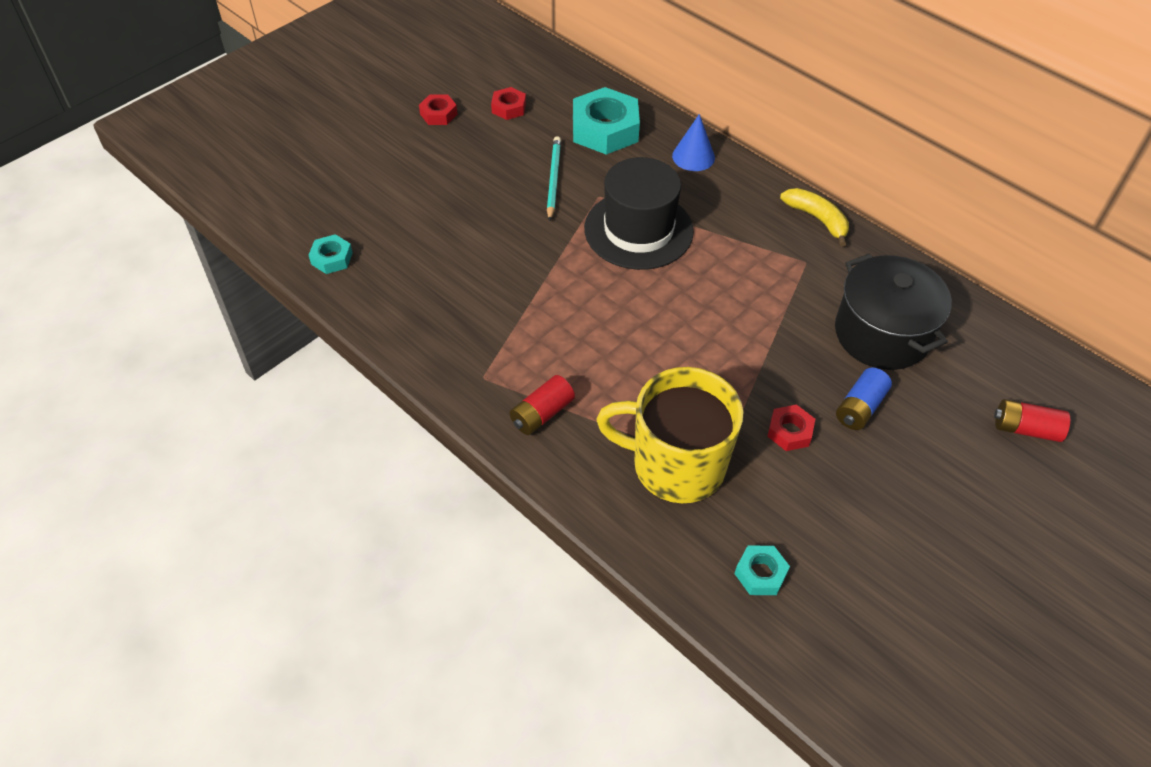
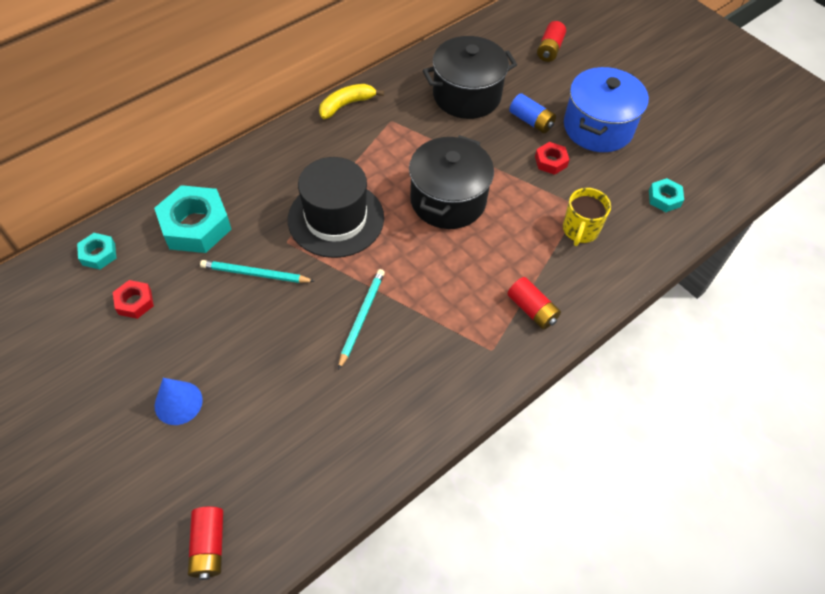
camera: 85 degrees left, 5 degrees up
turquoise nut [309,234,353,274] -> turquoise nut moved to [77,233,117,270]
red nut [419,94,457,125] -> none
yellow mug [596,367,743,503] -> yellow mug [563,188,611,246], size x0.55
blue cone [672,114,715,171] -> blue cone moved to [155,378,203,425]
none -> red battery [188,506,223,580]
none -> turquoise pencil [338,269,385,370]
none -> black pot [409,135,494,229]
none -> blue pot [564,67,649,152]

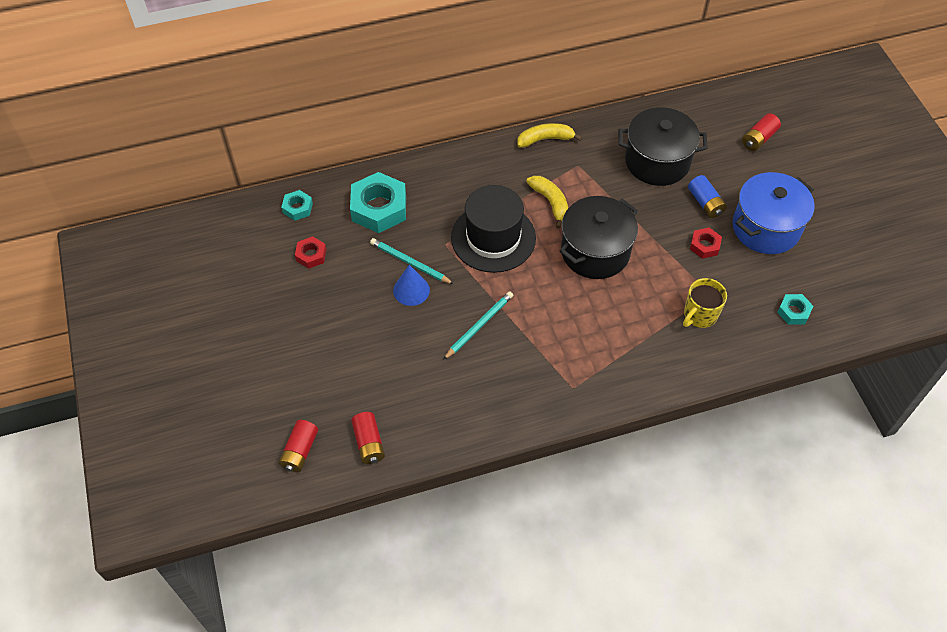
camera: 25 degrees right, 0 degrees up
blue cone [155,378,203,425] -> blue cone moved to [393,265,430,306]
red battery [507,277,561,330] -> red battery moved to [351,412,385,464]
none -> yellow banana [526,176,568,228]

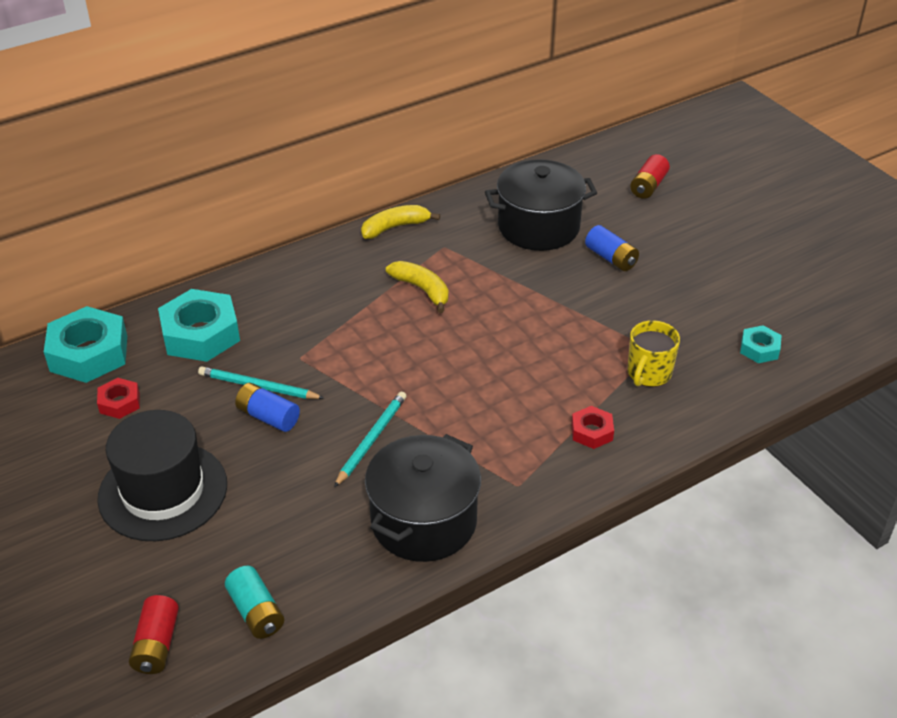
camera: 15 degrees left, 15 degrees down
turquoise nut [281,190,313,221] -> turquoise nut [44,306,127,383], size x1.97
red battery [351,412,385,464] -> turquoise battery [225,566,284,639]
blue cone [393,265,430,306] -> blue battery [235,383,300,432]
black hat [451,185,536,273] -> black hat moved to [97,410,227,541]
black pot [560,196,638,279] -> black pot moved to [365,434,481,562]
red nut [690,228,722,259] -> red nut moved to [571,406,614,449]
blue pot [733,172,815,254] -> none

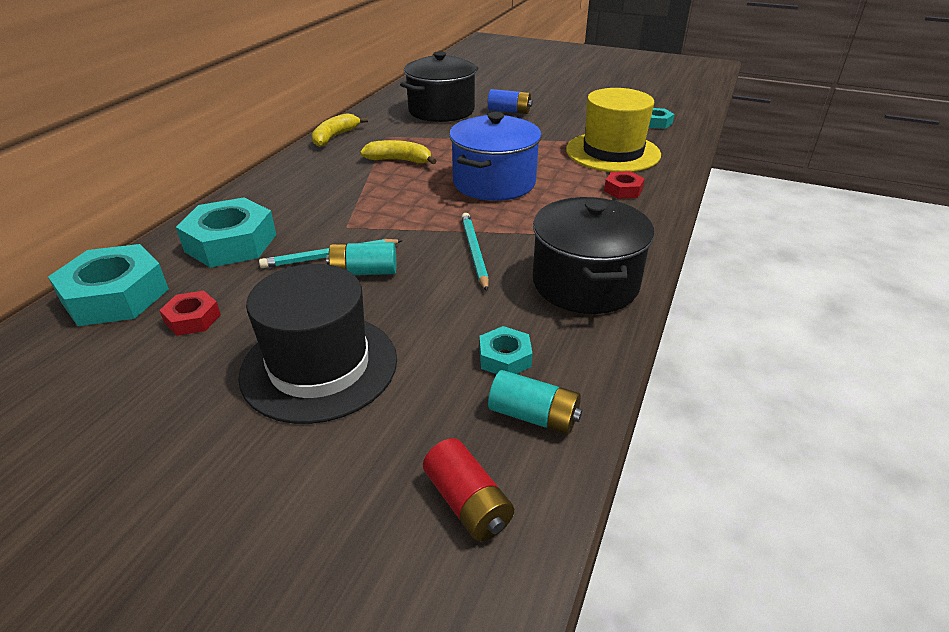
camera: 35 degrees left, 5 degrees down
blue battery [235,383,300,432] -> turquoise battery [326,242,396,275]
yellow mug [627,320,680,387] -> yellow hat [566,88,661,172]
red battery [630,154,670,199] -> none
none -> blue pot [449,112,542,201]
none -> turquoise nut [479,326,533,374]

